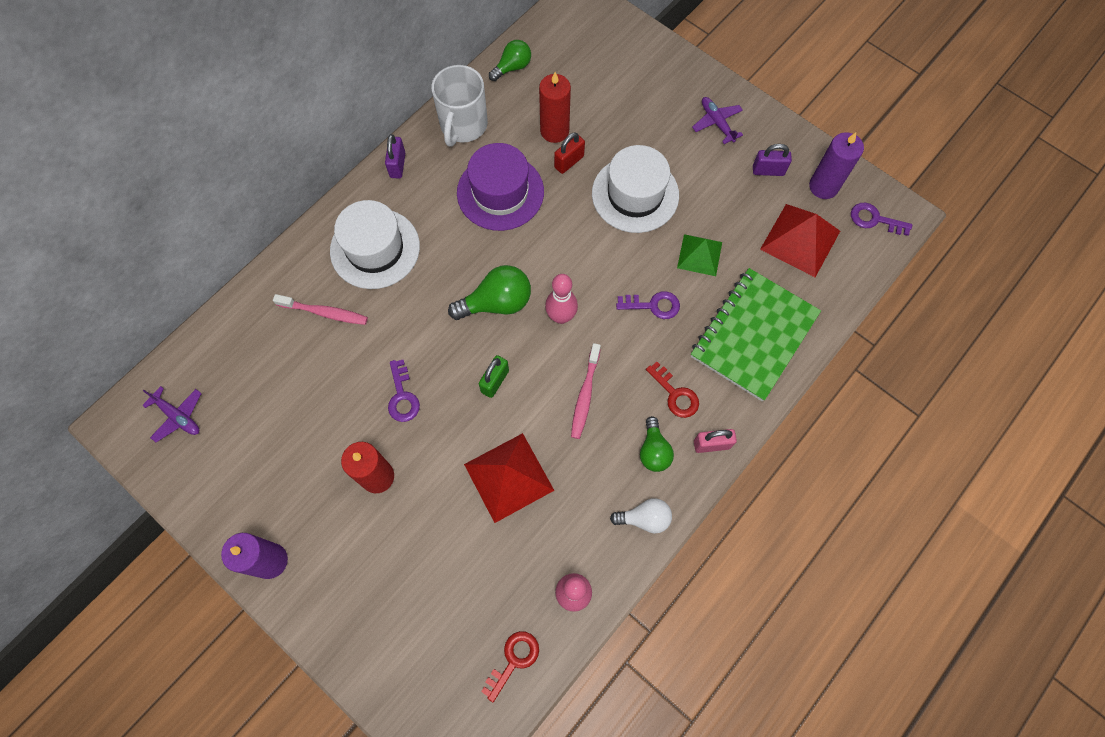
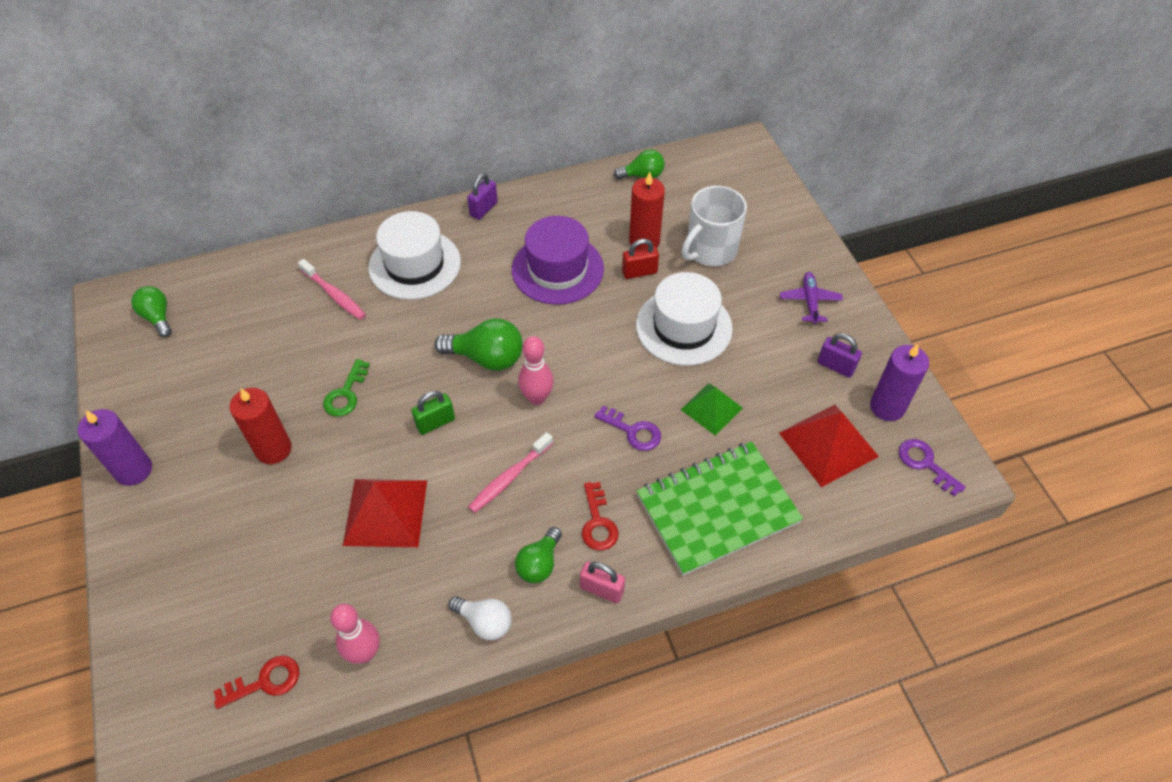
camera: 30 degrees right, 15 degrees down
purple plane [142,386,202,442] -> green light bulb [131,286,172,337]
purple key [388,360,420,422] -> green key [323,359,370,417]
white mug [431,65,488,146] -> white mug moved to [682,186,747,266]

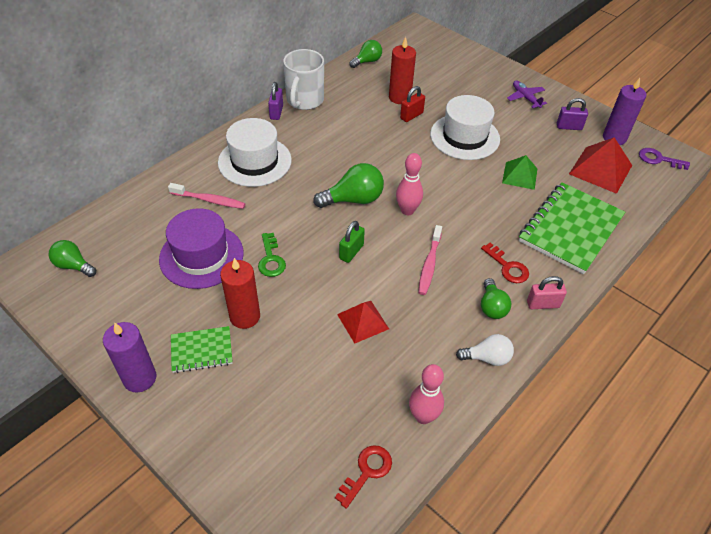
camera: 30 degrees left, 5 degrees down
red pyramid [343,479,427,547] -> red pyramid [337,301,389,344], size x0.64
purple hat [512,216,604,305] -> purple hat moved to [159,208,244,289]
purple key [594,406,661,451] -> none
white mug [682,186,747,266] -> white mug moved to [283,49,324,110]
none -> green notebook [171,326,233,373]

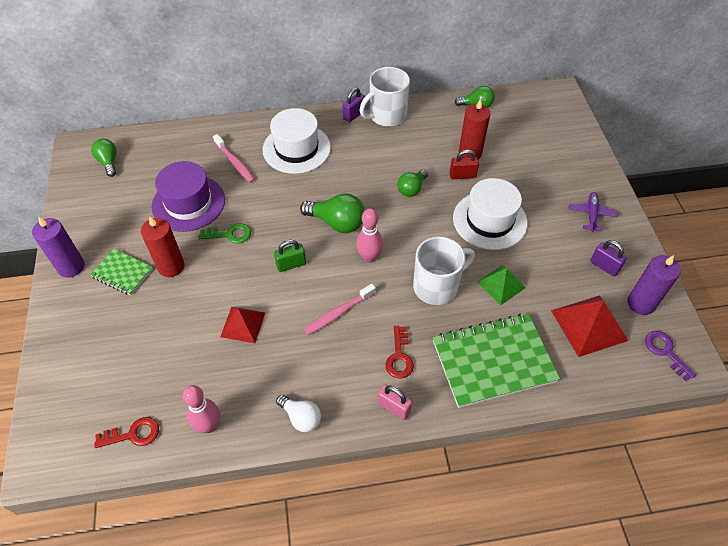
camera: 40 degrees right, 5 degrees up
green key [258,233,286,277] -> green key turned 120 degrees counterclockwise [199,223,251,244]
green light bulb [481,278,511,319] -> green light bulb moved to [397,169,428,197]
none -> white mug [413,237,475,305]

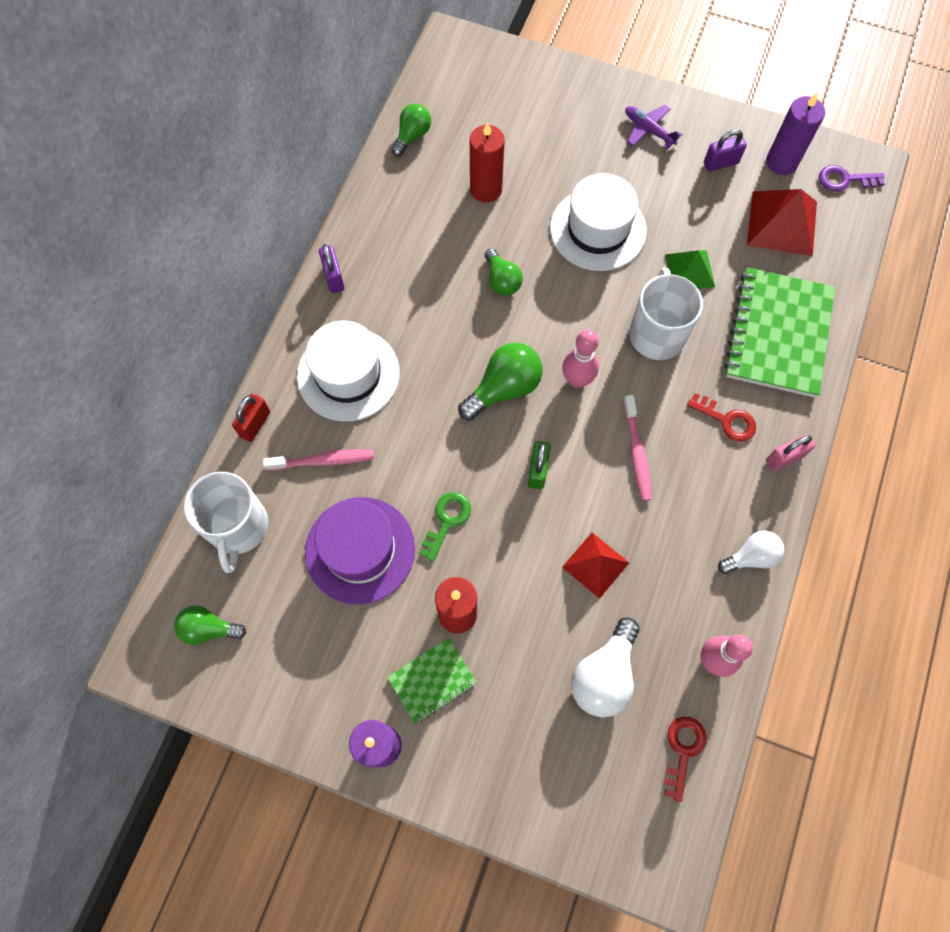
camera: 60 degrees left, 15 degrees up
white mug [360,67,410,127] -> white mug moved to [184,472,268,573]
red padlock [449,150,479,179] -> red padlock moved to [232,394,270,442]
none -> white light bulb [571,618,640,717]

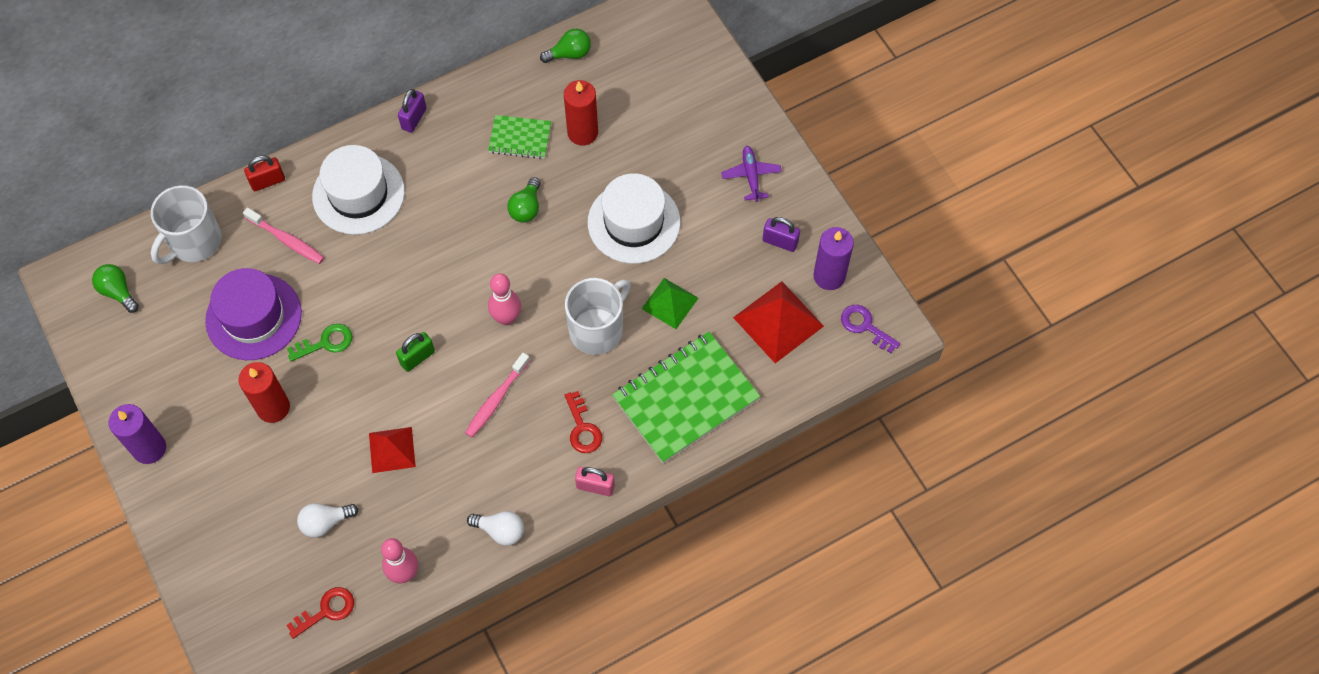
camera: 40 degrees right, 5 degrees down
green notebook [387,638,477,724] -> green notebook moved to [488,115,551,159]
green light bulb [458,342,543,421] -> none
white light bulb [571,618,640,717] -> white light bulb [297,503,358,538], size x0.65

